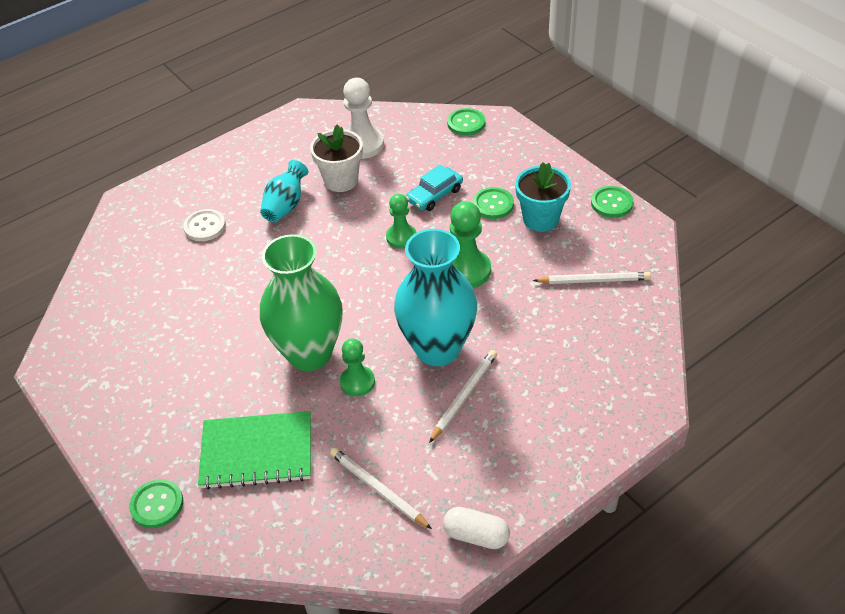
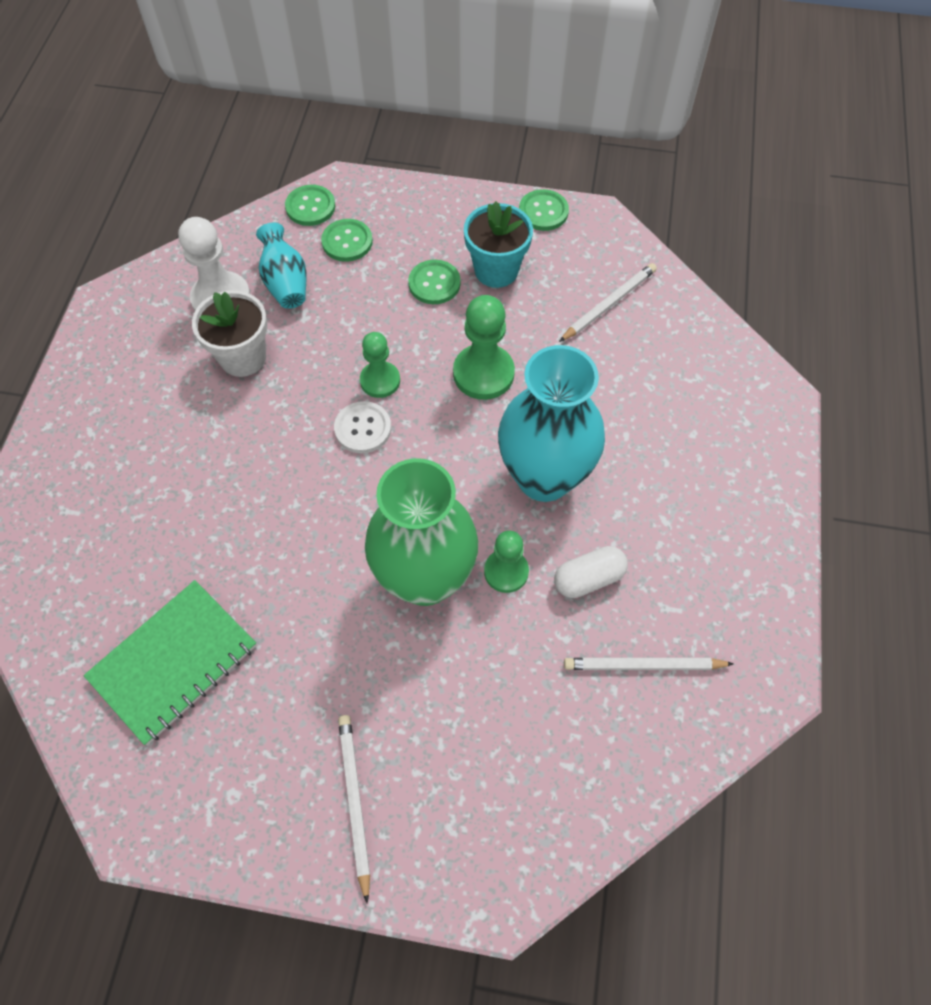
camera: 45 degrees left, 15 degrees up
green button [129,479,183,528] -> green button moved to [321,219,373,262]
white button [183,209,226,241] -> white button moved to [334,401,391,453]
green notebook [198,411,311,490] -> green notebook moved to [84,580,257,745]
turquoise vase [260,160,308,222] -> turquoise vase moved to [256,223,307,309]
turquoise car [406,165,463,211] -> none
white pencil [429,350,497,443] -> white pencil moved to [338,715,370,904]
white capsule [443,507,510,549] -> white capsule moved to [554,546,628,598]

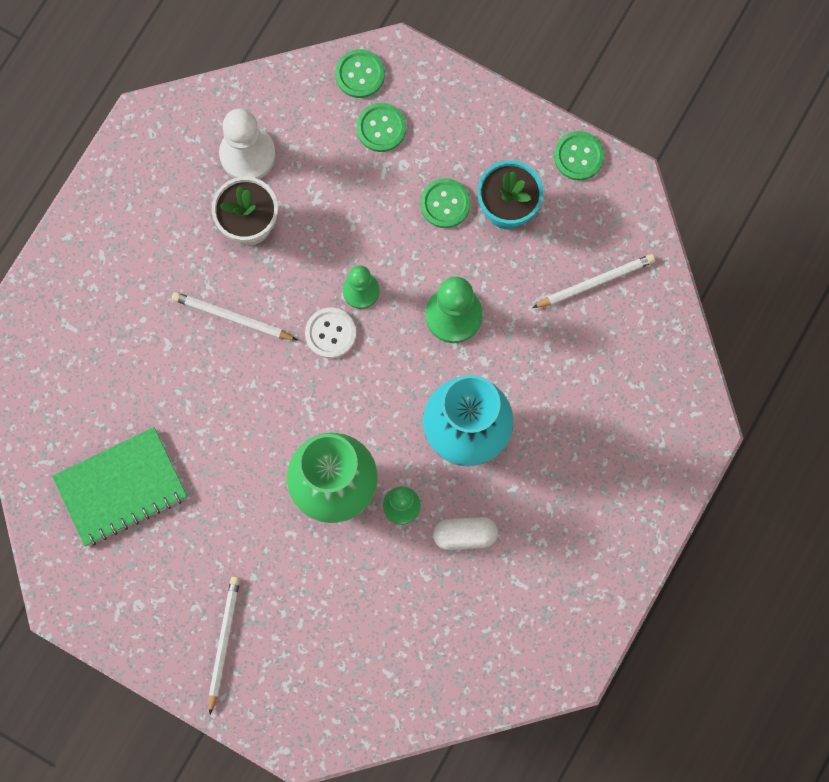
camera: 20 degrees right, 15 degrees up
turquoise vase [256,223,307,309] -> none
white pencil [564,658,734,670] -> white pencil moved to [172,292,297,340]

